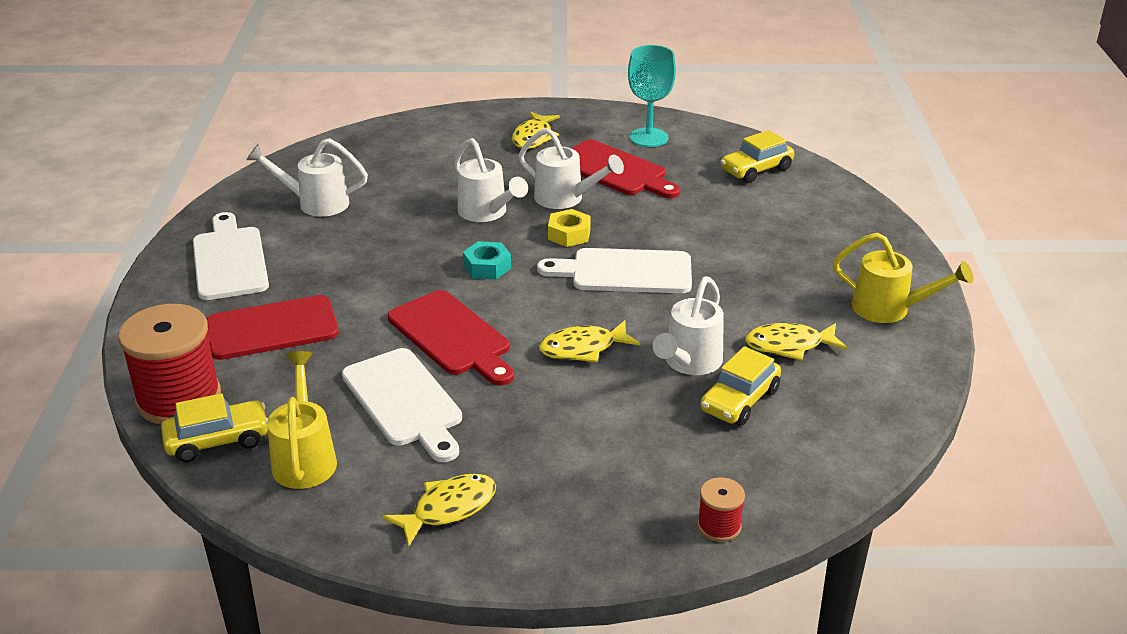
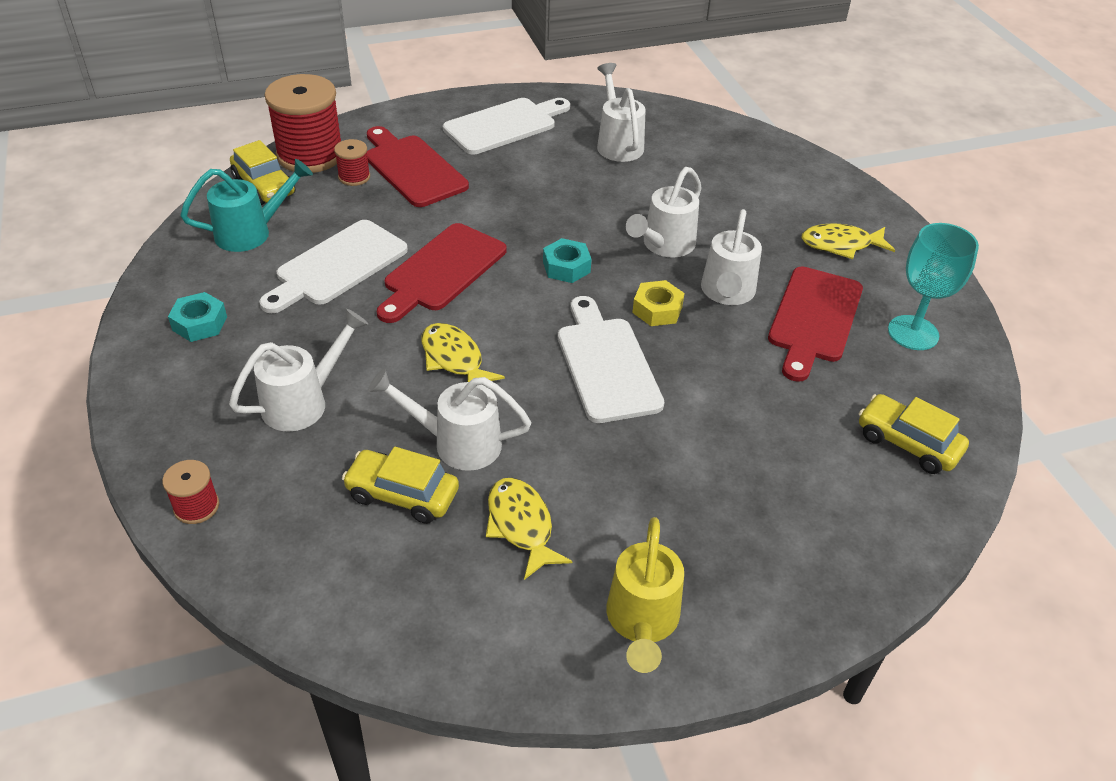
camera: 70 degrees right, 10 degrees up
yellow watering can [267,351,337,489] -> turquoise watering can [180,159,313,252]
yellow fish [382,473,496,546] -> turquoise nut [168,292,227,342]
none -> white watering can [229,309,368,432]
none -> red spool [334,139,370,186]

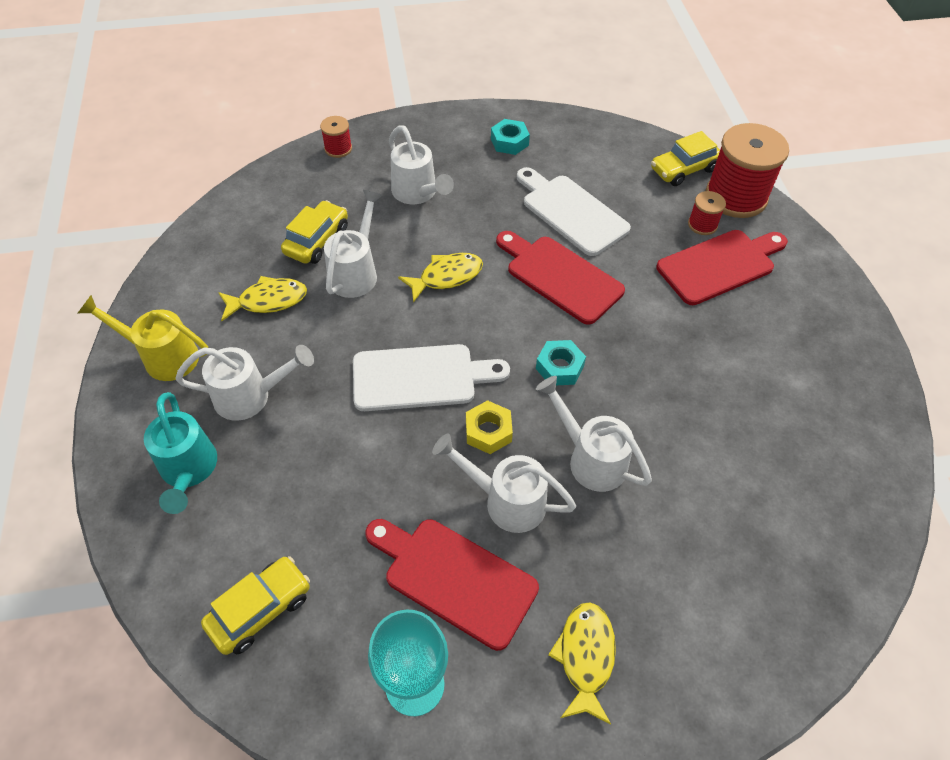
camera: 100 degrees right, 10 degrees up
turquoise watering can [180,159,313,252] -> turquoise watering can moved to [144,392,217,514]
white cutting board [443,98,570,155] -> none
white watering can [597,63,646,162] -> white watering can moved to [175,345,314,421]

